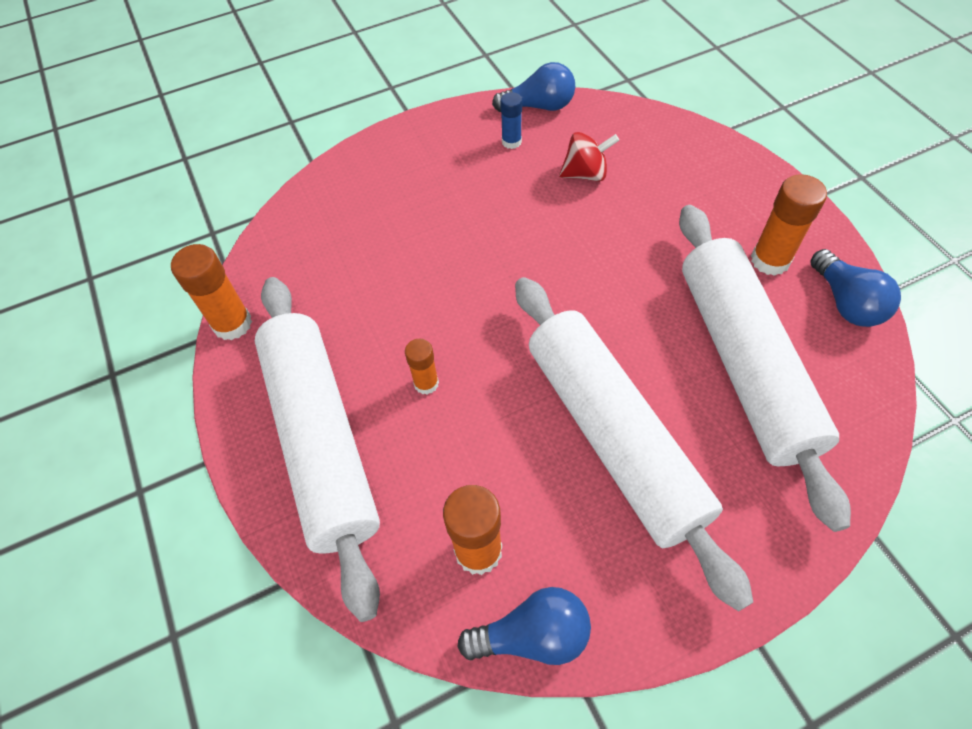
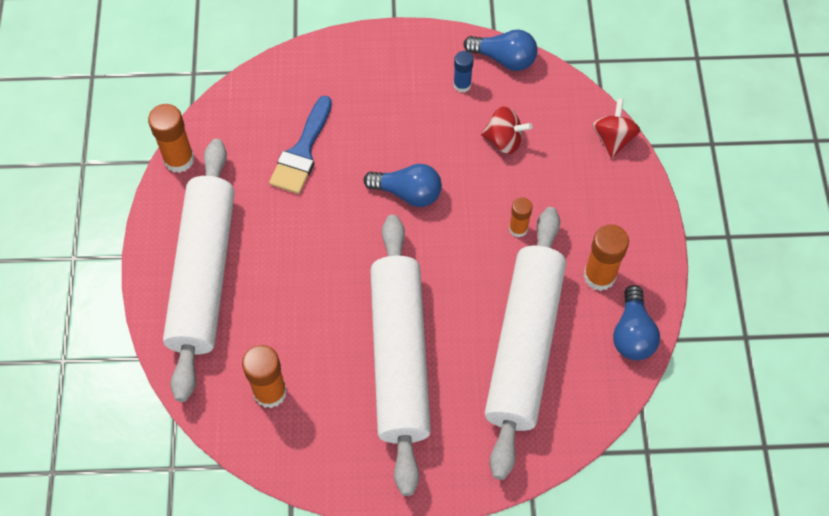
camera: 20 degrees right, 5 degrees up
orange glue stick [405,338,439,395] -> orange glue stick moved to [509,197,532,238]
blue light bulb [458,587,591,665] -> blue light bulb moved to [364,164,442,207]
none -> blue brush [269,96,332,194]
none -> red spinning top [592,98,640,158]

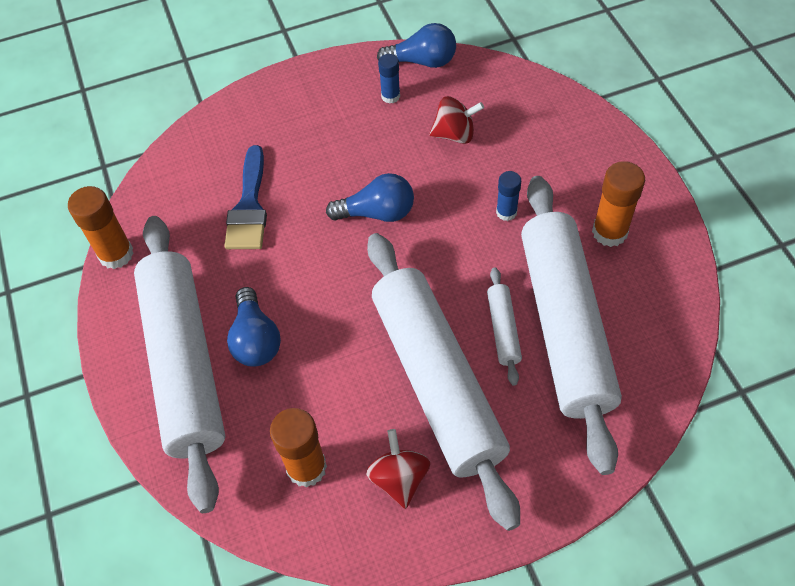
camera: 15 degrees left, 5 degrees down
orange glue stick [509,197,532,238] -> blue glue stick [496,171,521,221]
red spinning top [592,98,640,158] -> red spinning top moved to [366,429,430,509]
blue light bulb [613,285,660,360] -> blue light bulb moved to [227,287,281,367]
none -> white rolling pin [487,267,522,386]

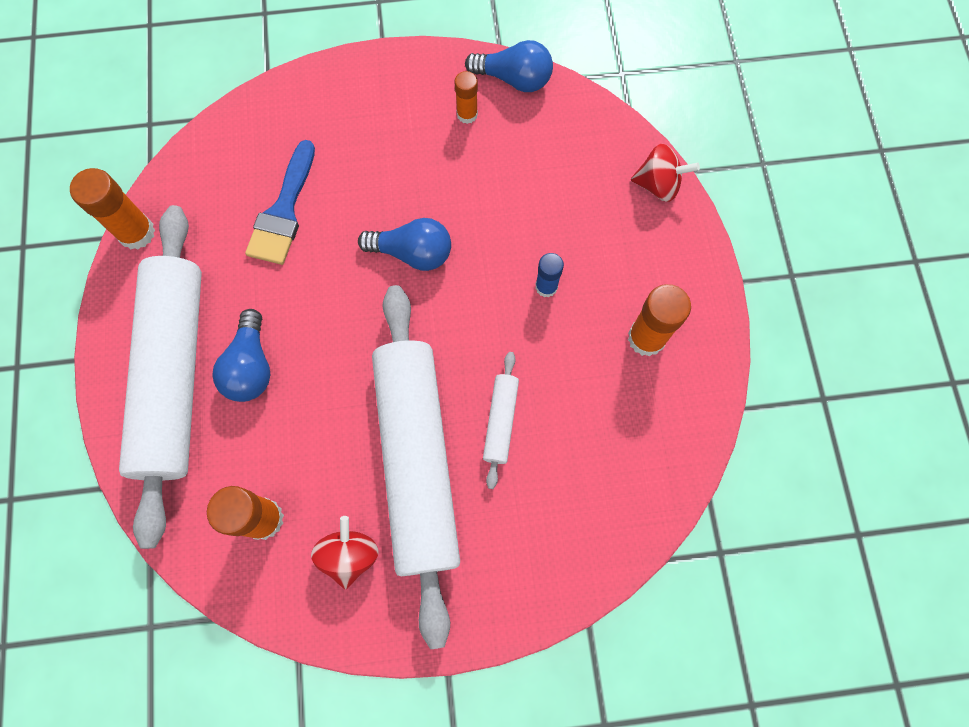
camera: 10 degrees right, 15 degrees up
blue glue stick [378,54,400,104] -> orange glue stick [454,71,478,124]
red spinning top [429,96,484,144] -> red spinning top moved to [631,144,700,202]
white rolling pin [521,176,622,475] -> none

